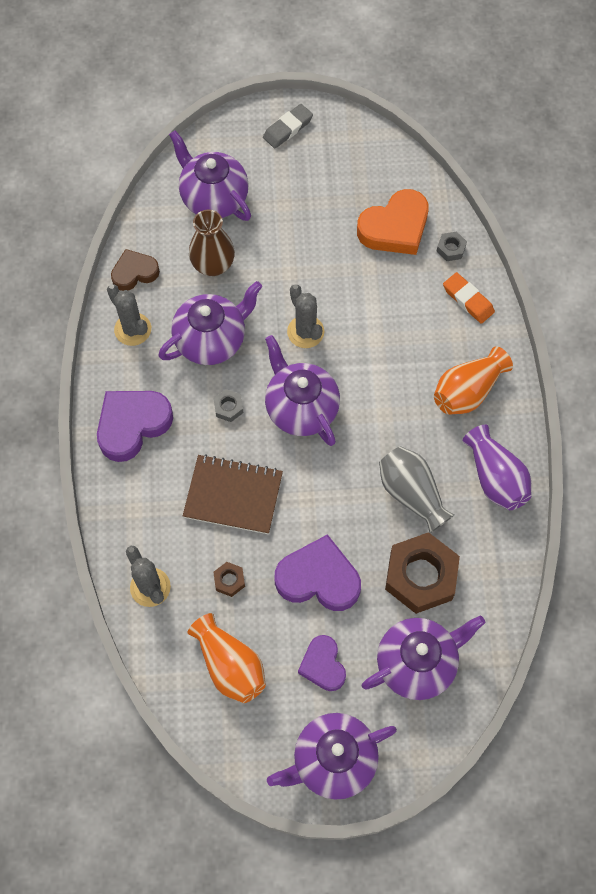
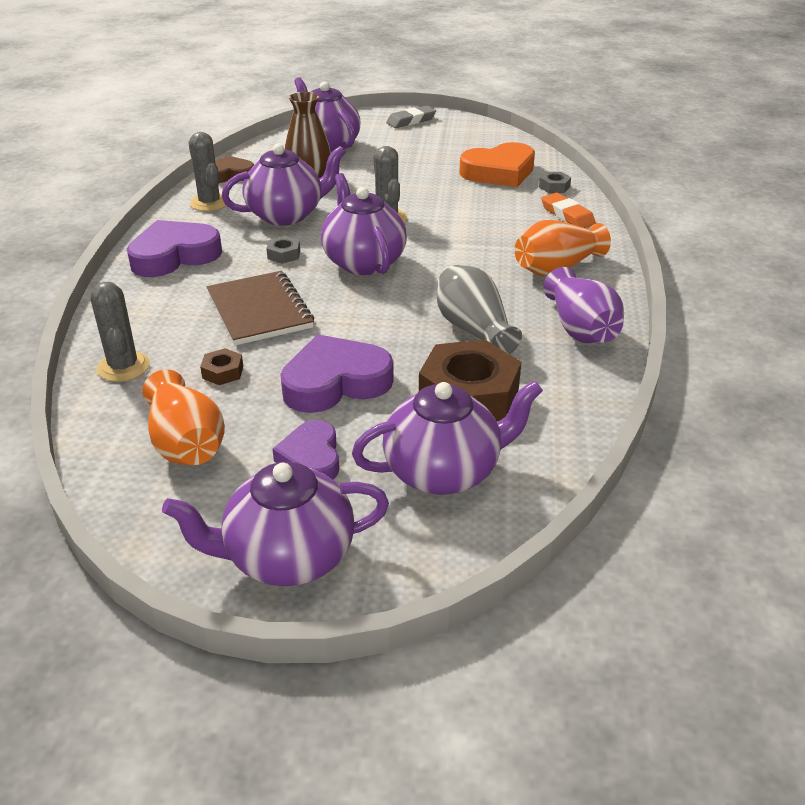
camera: 10 degrees right, 30 degrees down
brown notebook [183,454,283,534] -> brown notebook turned 45 degrees clockwise [207,271,314,345]
purple heart [274,534,361,611] -> purple heart turned 45 degrees counterclockwise [280,334,394,413]

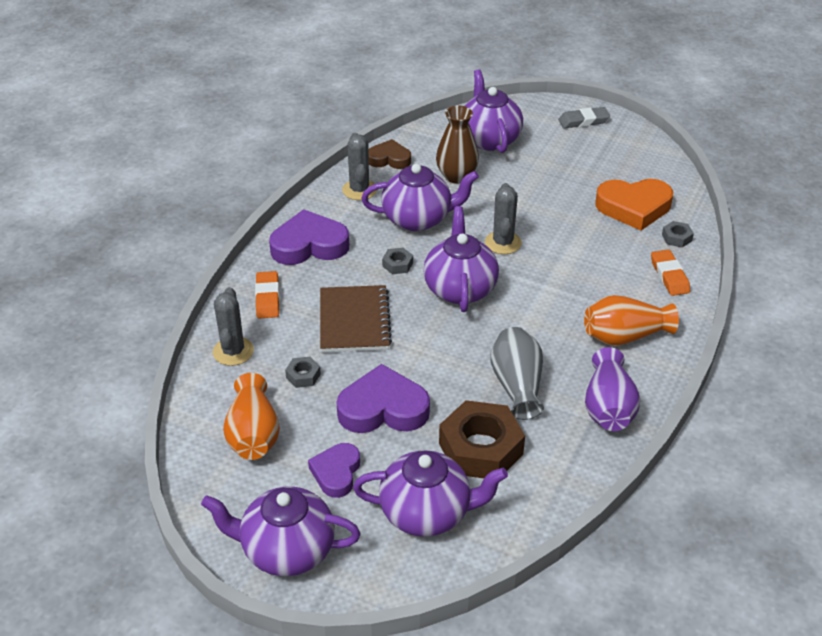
camera: 20 degrees right, 5 degrees up
brown nut [200,348,243,385] -> grey nut [285,357,321,388]
none -> orange eraser [255,271,280,318]

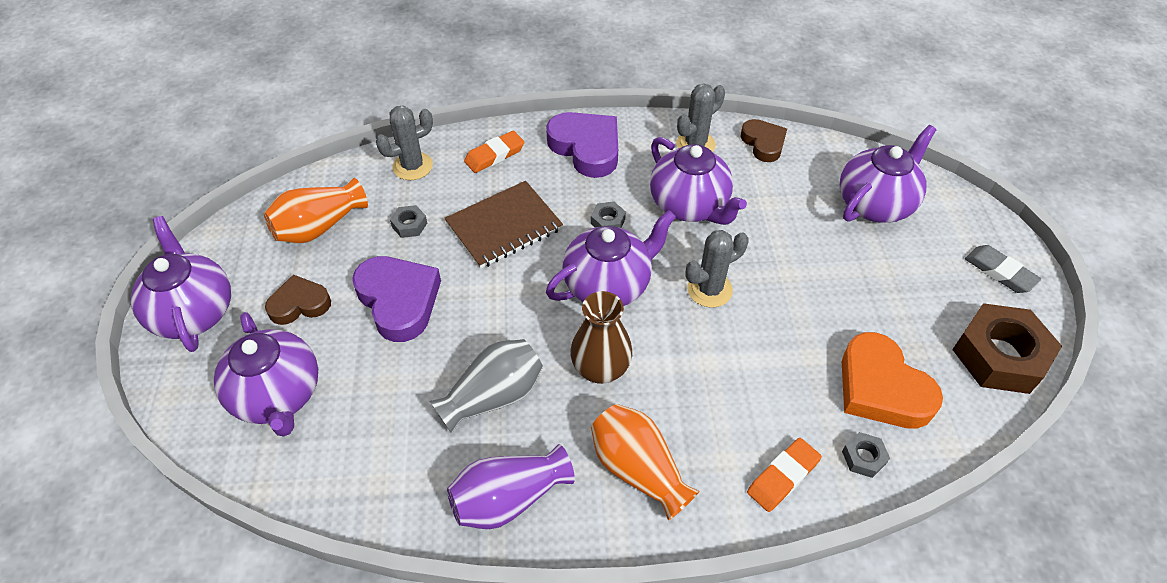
camera: 60 degrees right, 10 degrees up
purple heart [308,443,360,498] -> brown heart [265,275,331,325]
brown vase [436,106,479,184] -> brown vase moved to [570,291,632,384]
brown nut [439,400,525,478] -> brown nut moved to [952,303,1062,394]

